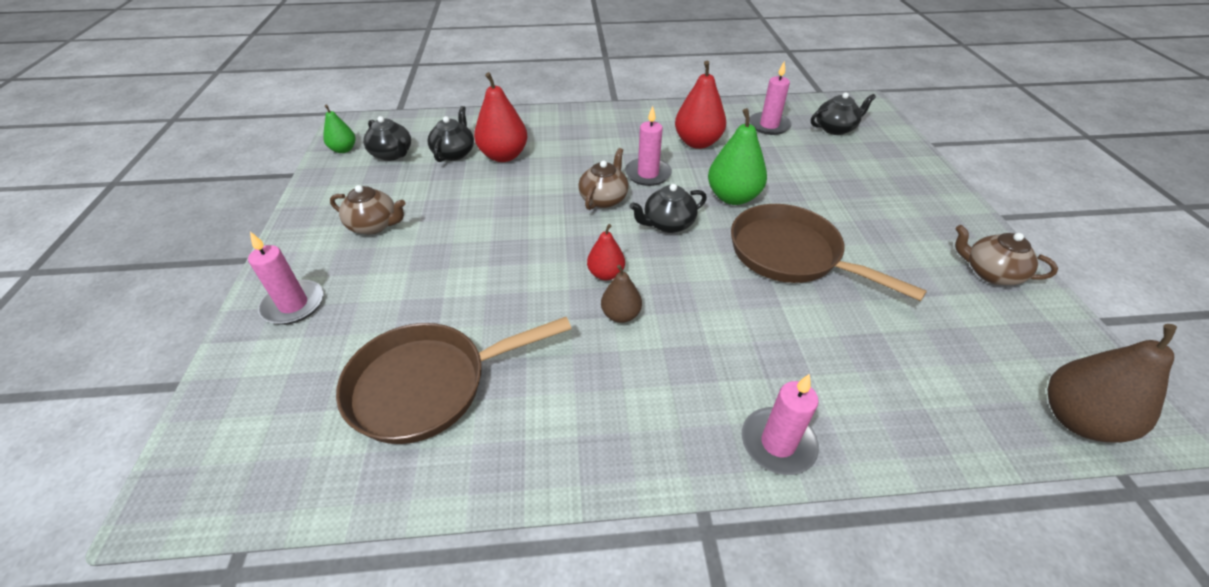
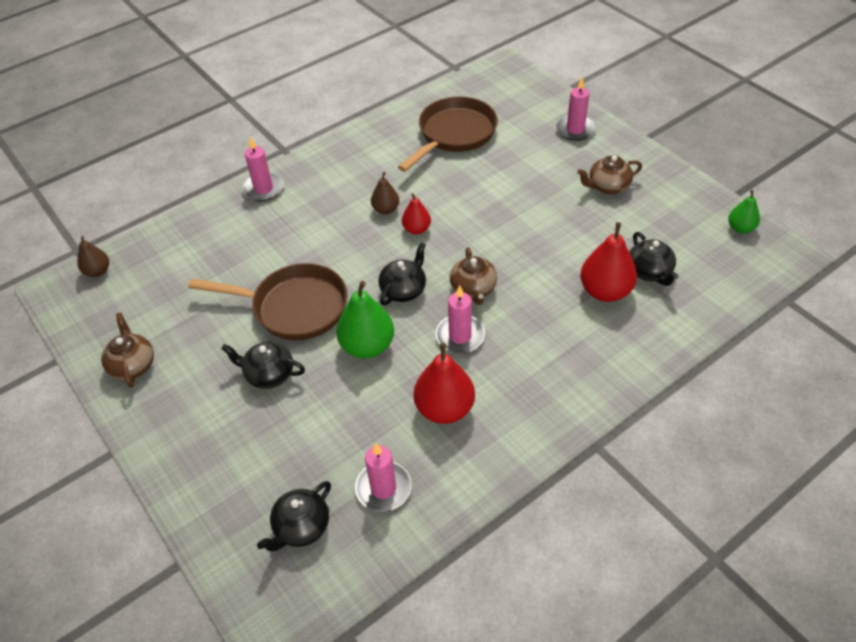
camera: 150 degrees right, 5 degrees up
black teapot [363,116,411,161] -> black teapot moved to [221,341,305,389]
brown teapot [955,225,1058,285] -> brown teapot turned 105 degrees counterclockwise [101,313,154,388]
brown pear [1047,324,1177,443] -> brown pear [77,236,109,277], size x0.58

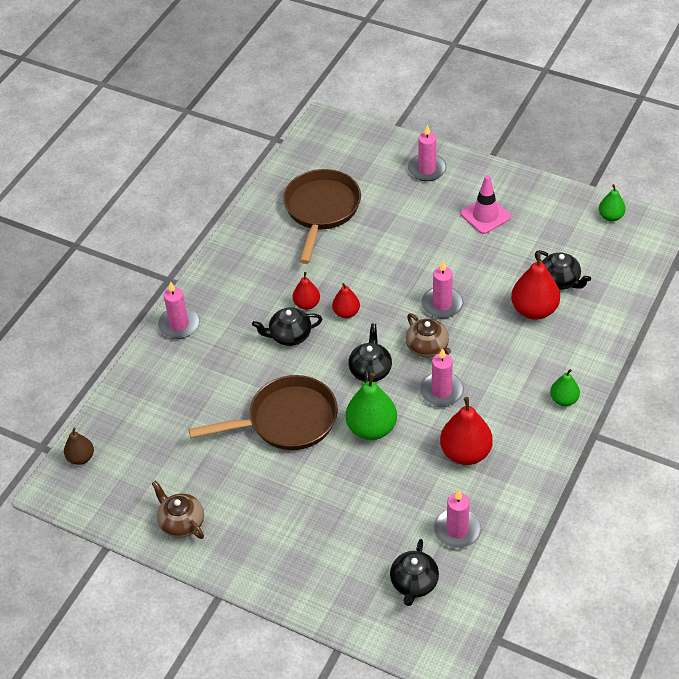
camera: 25 degrees left, 0 degrees up
black teapot [221,341,305,389] -> black teapot moved to [252,307,322,346]
brown pear [371,172,399,214] -> red pear [293,272,320,310]
brown teapot [577,155,642,194] -> pink traffic cone [461,175,511,234]
none -> pink candle [422,261,463,318]
none -> green pear [550,369,580,406]

